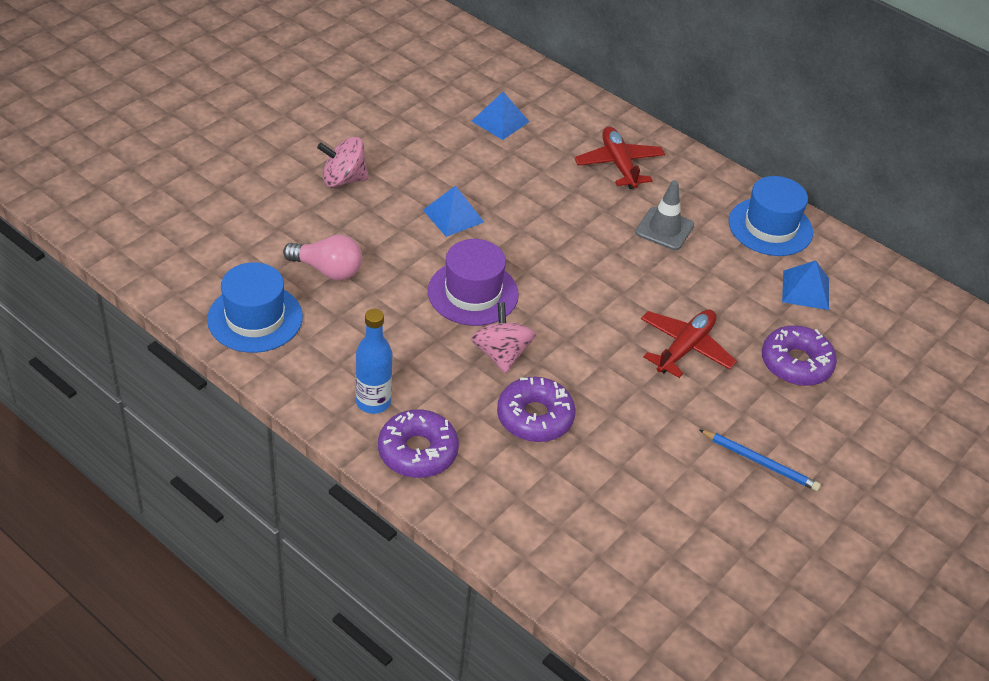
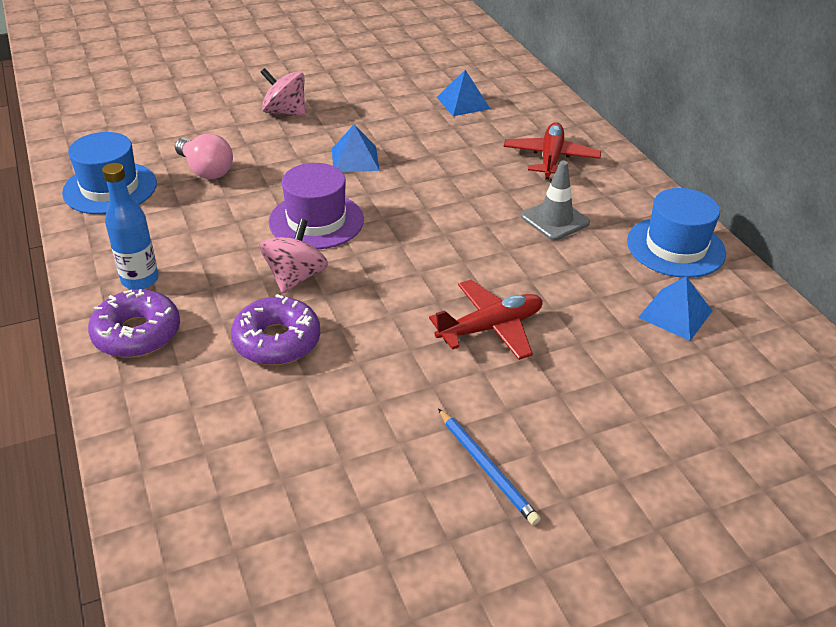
camera: 30 degrees right, 5 degrees down
purple donut [762,325,837,386] -> none

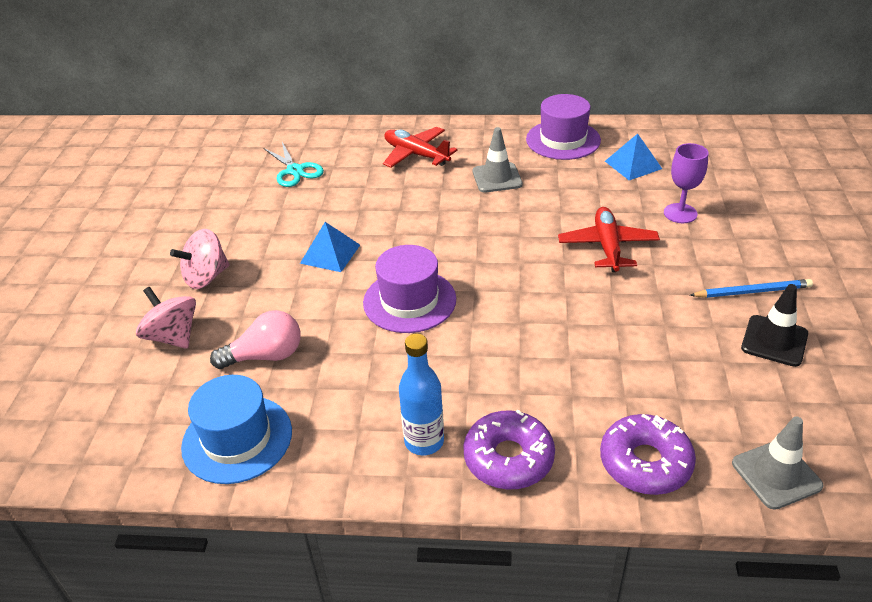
camera: 60 degrees left, 0 degrees up
purple donut [231,294,320,365] -> purple donut moved to [600,414,696,495]
pink spinning top [259,219,328,293] -> pink spinning top moved to [136,287,196,349]
blue pyramid [436,70,490,116] -> turquoise scissors [263,142,324,187]
blue hat [627,188,726,278] -> purple hat [526,94,601,160]
none -> purple goblet [664,143,709,223]
none -> grey traffic cone [732,416,823,510]
none -> black traffic cone [741,284,808,367]

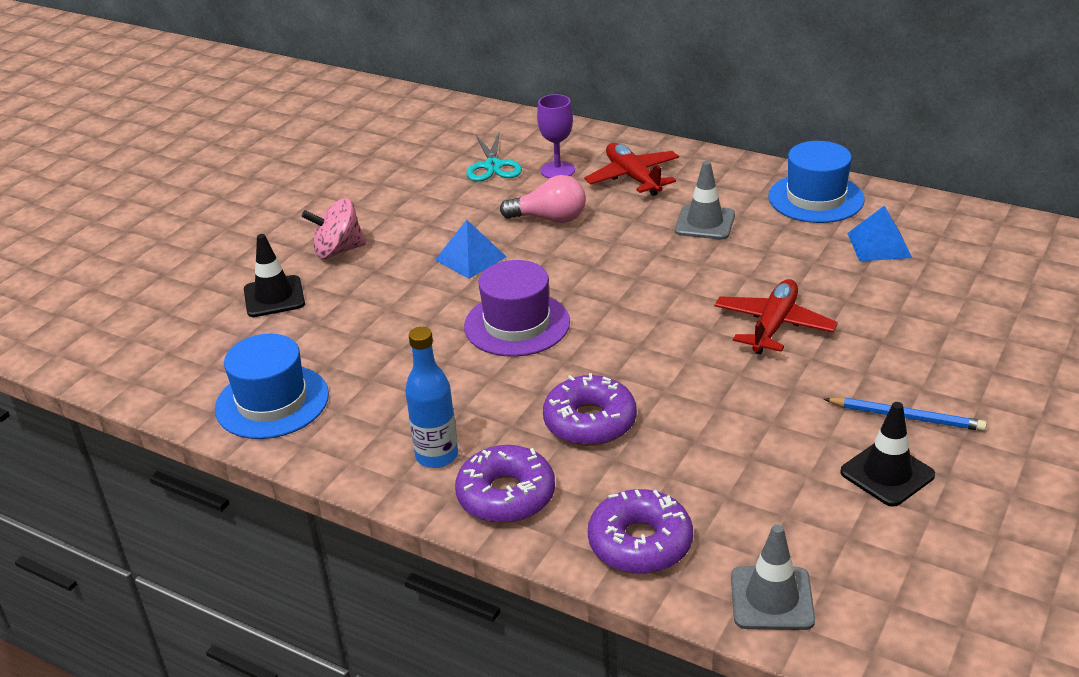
camera: 25 degrees right, 5 degrees down
pink spinning top [136,287,196,349] -> black traffic cone [244,234,305,317]
pink light bulb [210,310,301,369] -> pink light bulb moved to [500,175,586,223]
purple hat [526,94,601,160] -> blue hat [768,141,865,223]
purple goblet [664,143,709,223] -> purple goblet moved to [537,94,575,178]
none -> purple donut [543,373,637,446]

